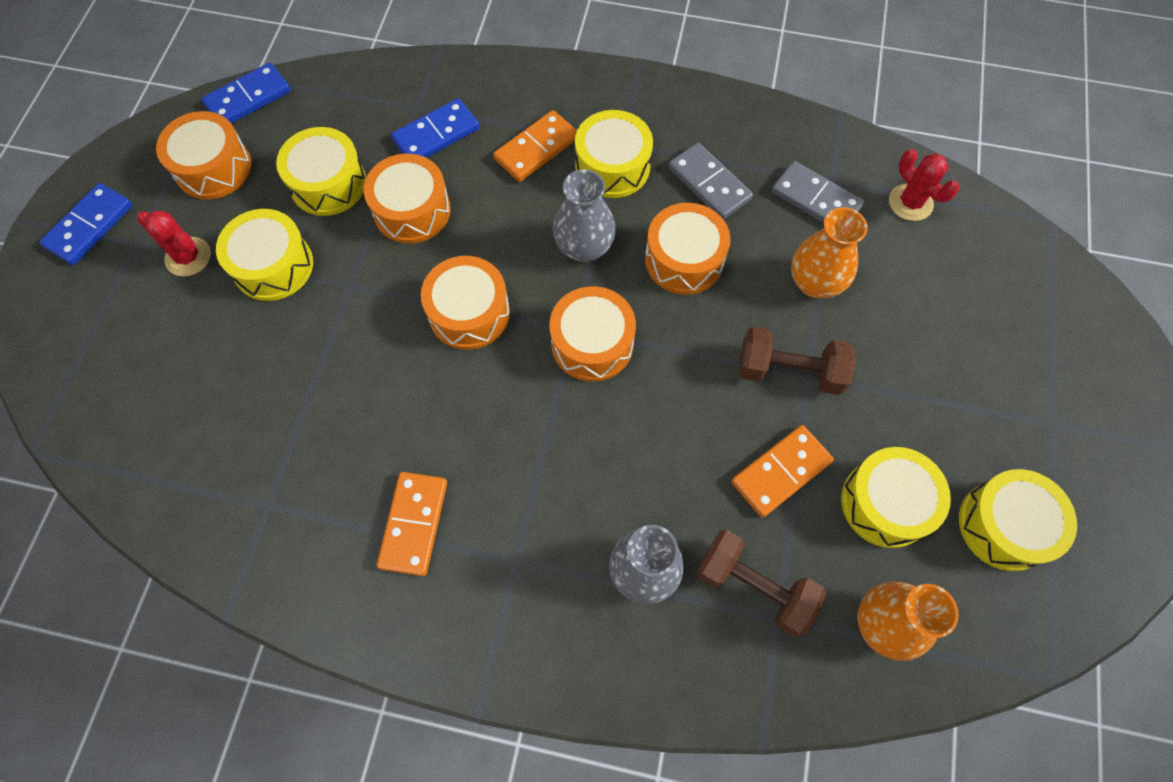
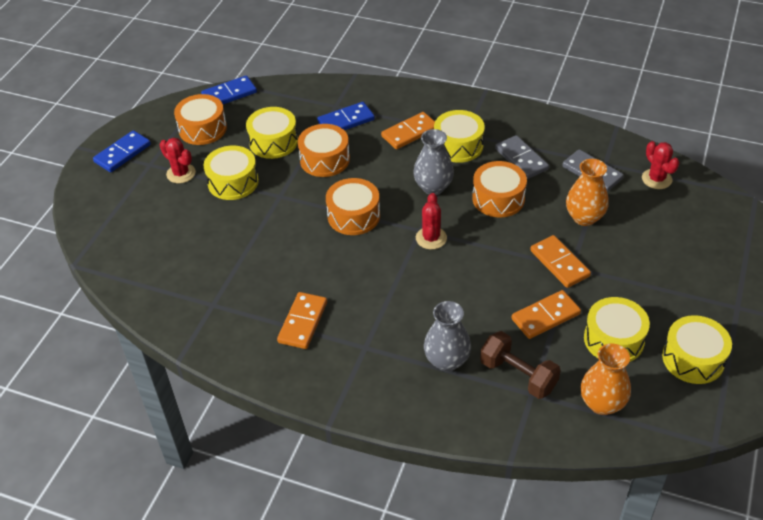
camera: 10 degrees right, 20 degrees down
orange drum [550,286,636,381] -> red cactus [416,193,447,250]
brown dumbbell [739,327,856,395] -> orange domino [530,235,591,288]

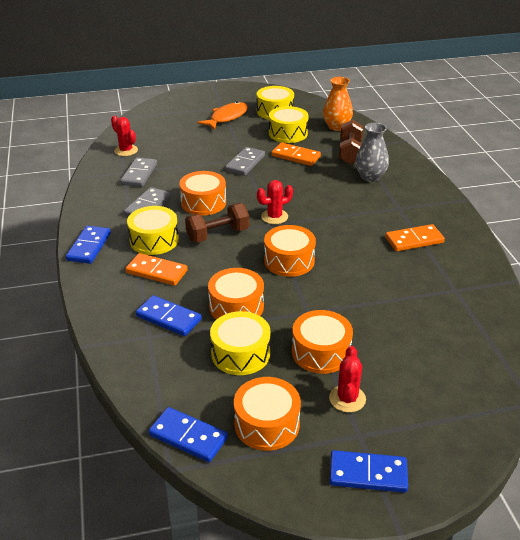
camera: 125 degrees left, 10 degrees down
yellow drum [204,145,259,200] -> orange drum [292,310,353,374]
grey vase [413,129,454,195] -> brown dumbbell [185,203,249,243]
orange domino [530,235,591,288] -> grey domino [225,147,265,176]
orange vase [566,159,609,226] -> none
red cactus [642,141,680,189] -> red cactus turned 75 degrees counterclockwise [111,116,138,156]
none -> blue domino [66,226,111,264]
none -> orange fish [197,102,248,130]

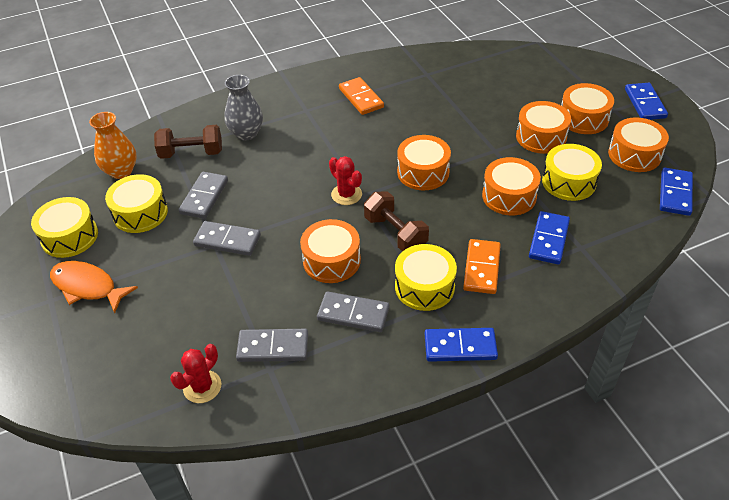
camera: 100 degrees left, 10 degrees up
orange domino [272,142,321,166] -> grey domino [179,172,228,219]
red cactus [329,346,366,412] -> orange drum [561,83,614,134]

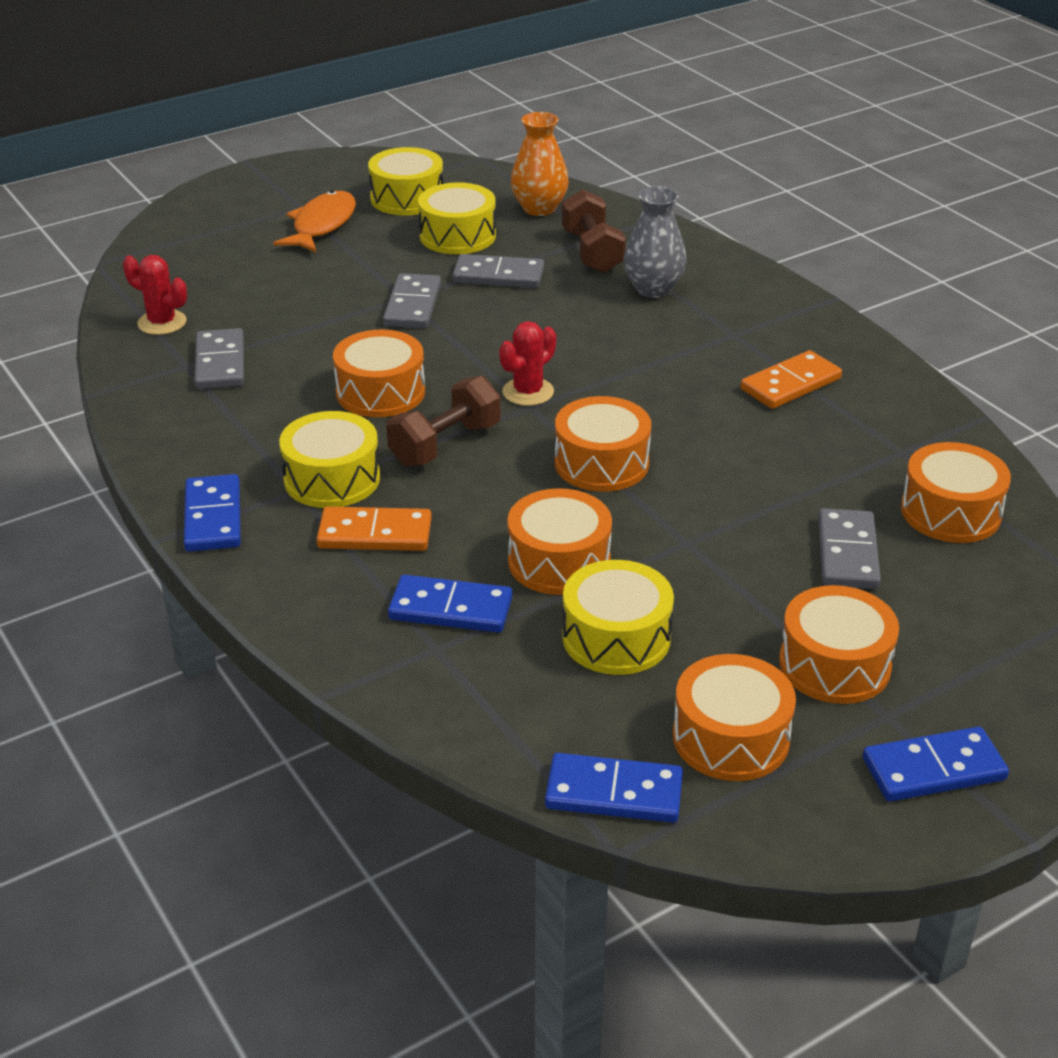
camera: 80 degrees right, 10 degrees down
grey domino [317,291,389,332] -> grey domino moved to [818,508,881,589]
orange drum [516,101,571,154] -> orange drum moved to [901,442,1011,543]

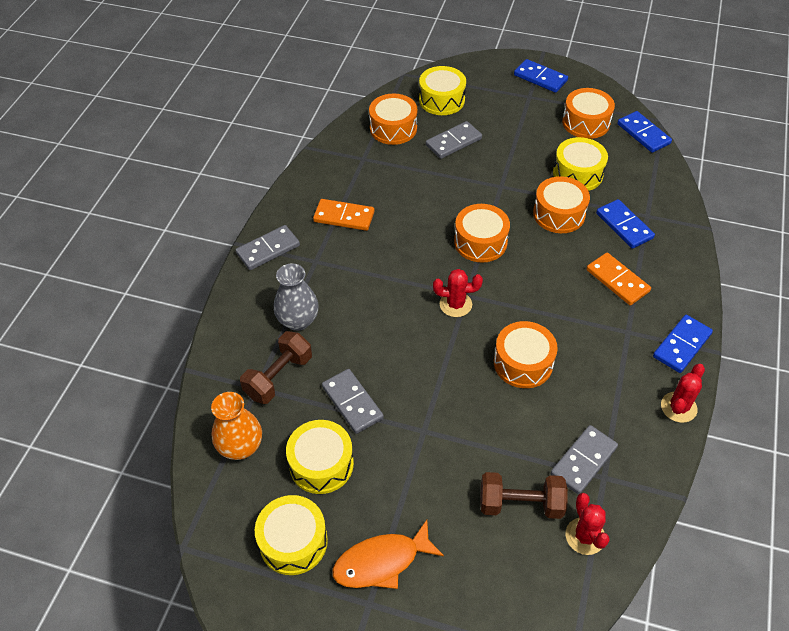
camera: 130 degrees left, 15 degrees up
yellow drum [279,411,380,508] -> yellow drum moved to [419,66,466,115]
grey domino [383,273,441,328] -> grey domino moved to [236,225,300,270]
brown dumbbell [386,376,501,467] -> brown dumbbell moved to [480,472,568,519]
orange drum [779,585,899,704] -> none
none -> red cactus [661,364,705,423]

